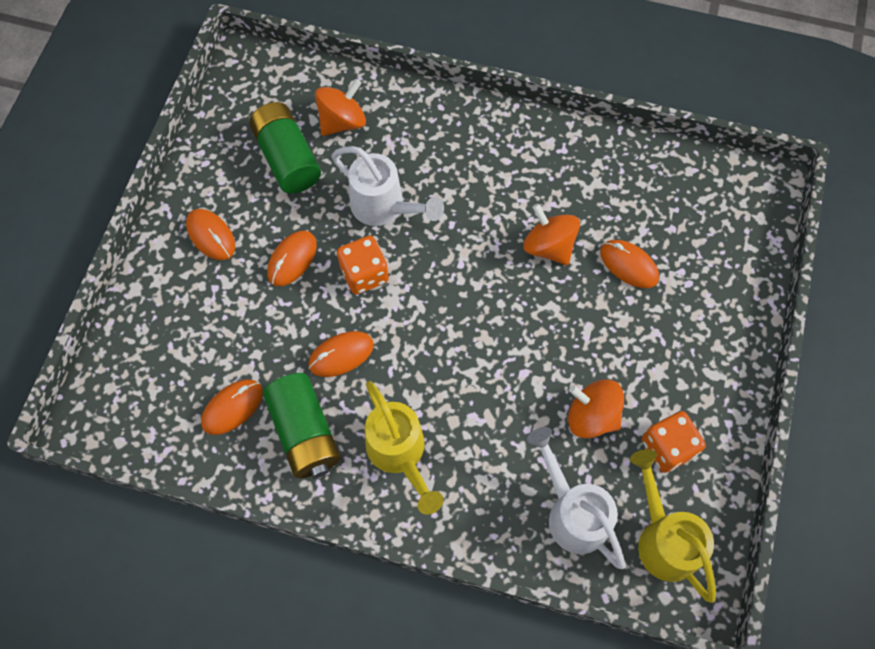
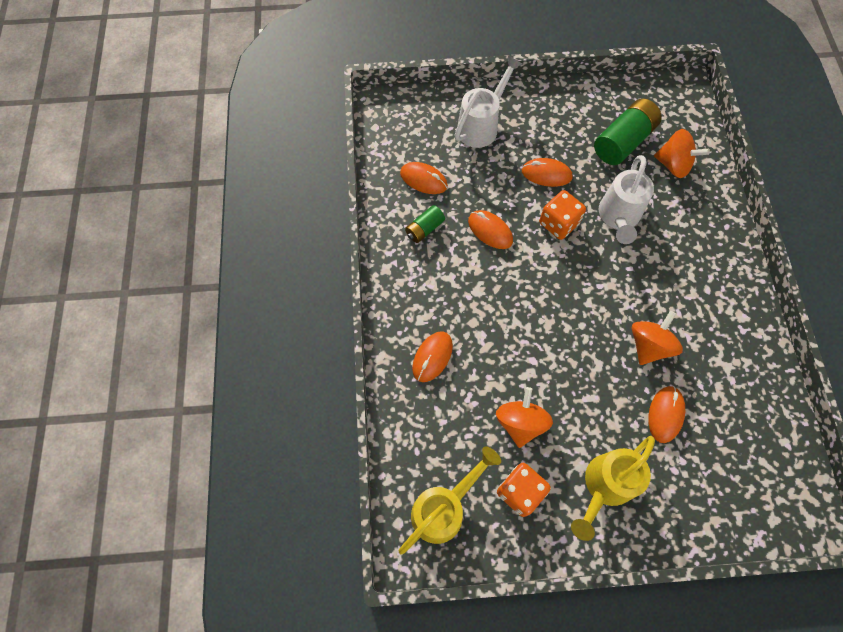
camera: 70 degrees right, 0 degrees up
orange mouse [186,209,235,260] -> orange mouse moved to [412,331,453,382]
green battery [263,373,341,478] -> green battery [405,205,445,243], size x0.55
yellow watering can [365,381,444,515] -> yellow watering can moved to [571,436,655,541]
white watering can [527,427,625,569] -> white watering can moved to [455,56,522,148]

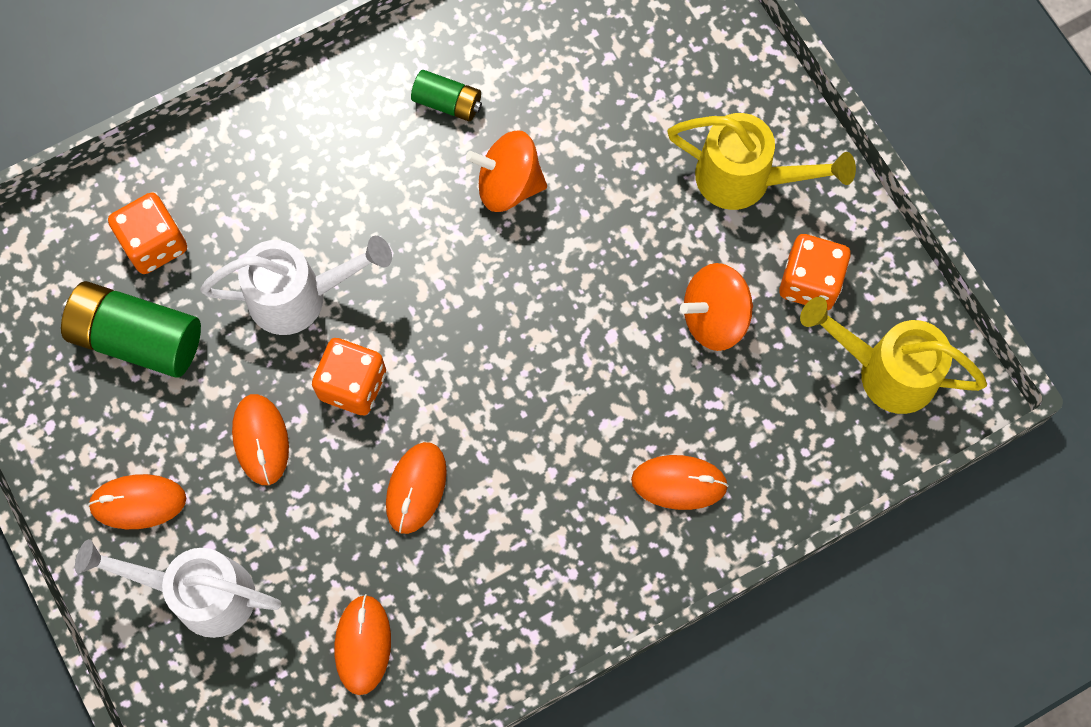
camera: 115 degrees left, 5 degrees up
green battery [405,205,445,243] -> green battery moved to [411,70,482,121]
orange mouse [648,386,685,443] -> orange mouse moved to [88,474,186,529]
orange spinning top [654,129,710,178] -> orange dice [108,192,187,274]

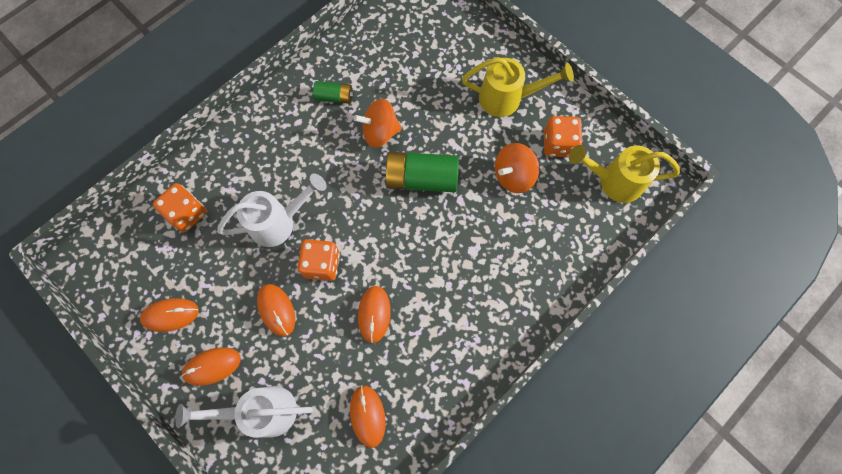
camera: 15 degrees left, 0 degrees up
green battery [61,281,201,378] -> green battery moved to [381,152,459,192]
orange mouse [631,455,729,510] -> orange mouse moved to [140,298,199,332]

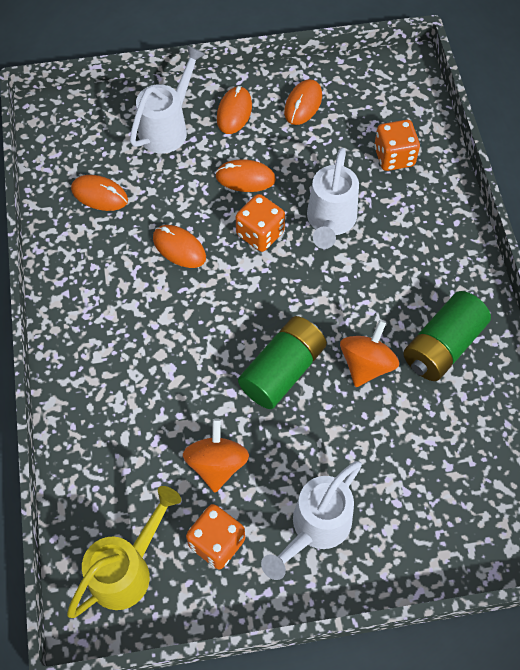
camera: 125 degrees right, 10 degrees down
green battery [313,81,354,104] -> green battery [403,291,491,381], size x1.83
yellow watering can [462,57,574,117] -> white watering can [261,461,362,580]

